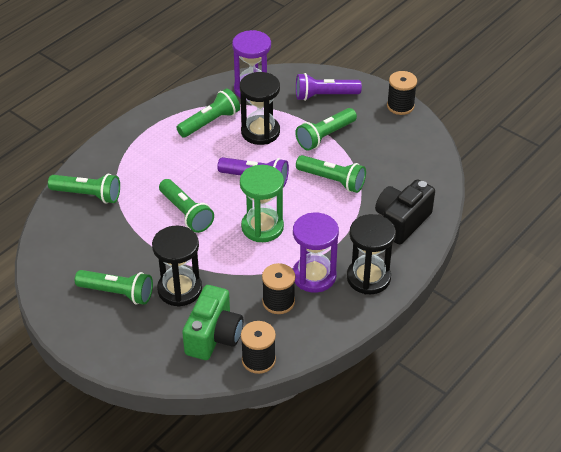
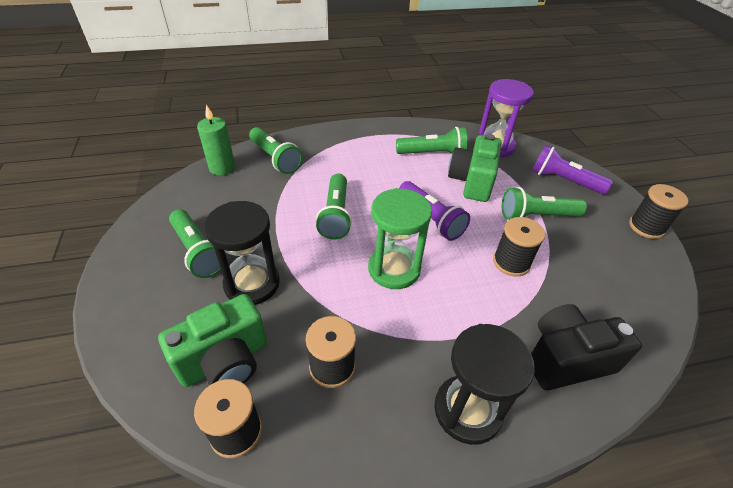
camera: 35 degrees right, 0 degrees up
black hourglass [240,72,280,145] -> green camera [448,134,502,202]
purple hourglass [293,212,339,293] -> none
green flashlight [296,155,366,193] -> black spool [493,217,545,277]
none -> green candle [197,104,235,176]

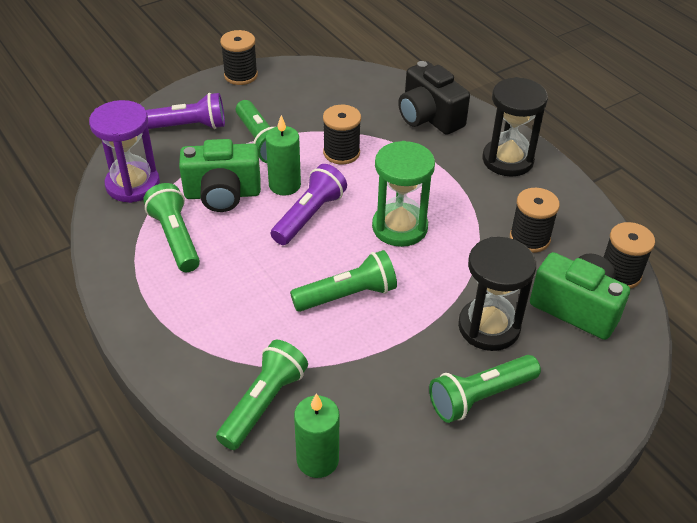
camera: 110 degrees left, 0 degrees up
green flashlight [169,209,227,278] -> green flashlight turned 150 degrees counterclockwise [429,355,541,423]
purple flashlight [532,145,613,194] -> purple flashlight turned 105 degrees counterclockwise [146,93,225,129]
none -> green candle [265,115,301,195]

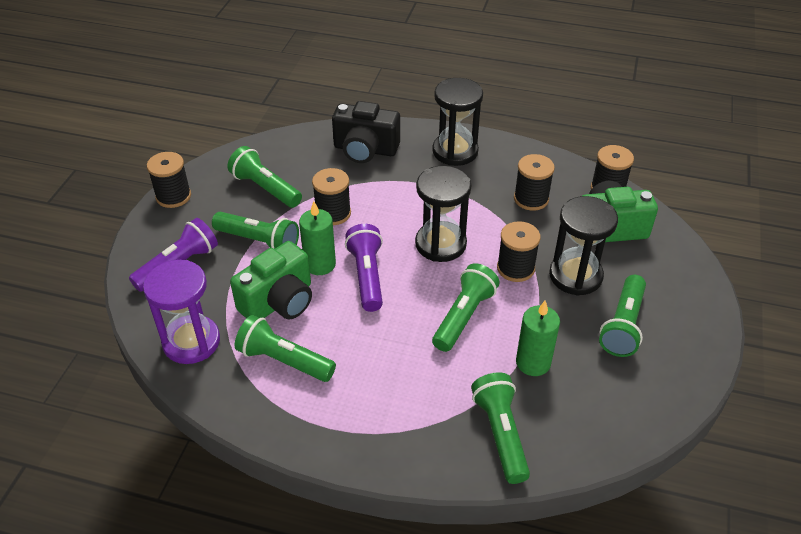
camera: 40 degrees left, 0 degrees up
green candle [294,393,339,478] -> green candle moved to [516,300,560,376]
green hourglass [372,141,435,247] -> black hourglass [415,166,471,262]
none -> green flashlight [227,146,302,208]
none -> black spool [497,221,541,282]

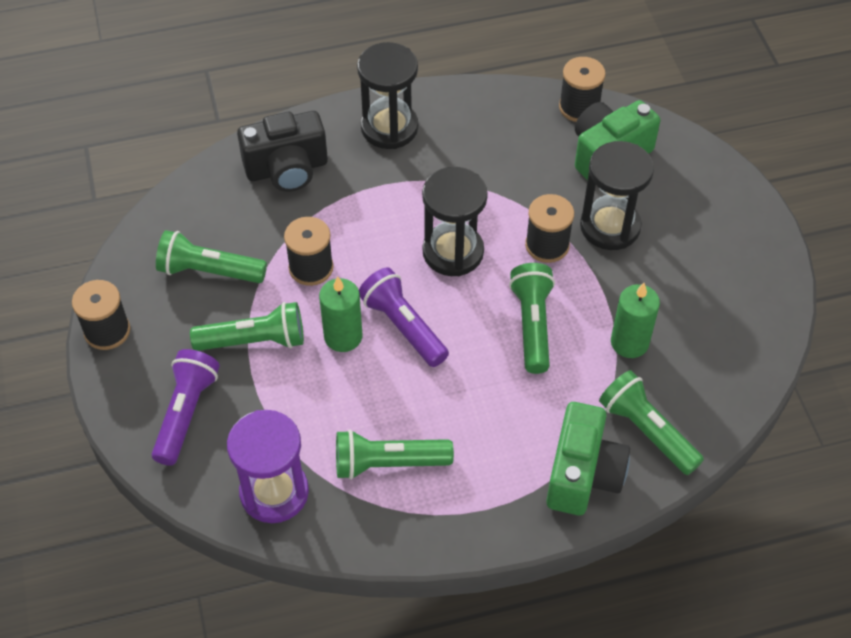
camera: 30 degrees left, 10 degrees up
green camera [230,241,312,319] -> green camera moved to [546,402,630,515]
black spool [514,154,555,211] -> none
green flashlight [599,275,646,357] -> none

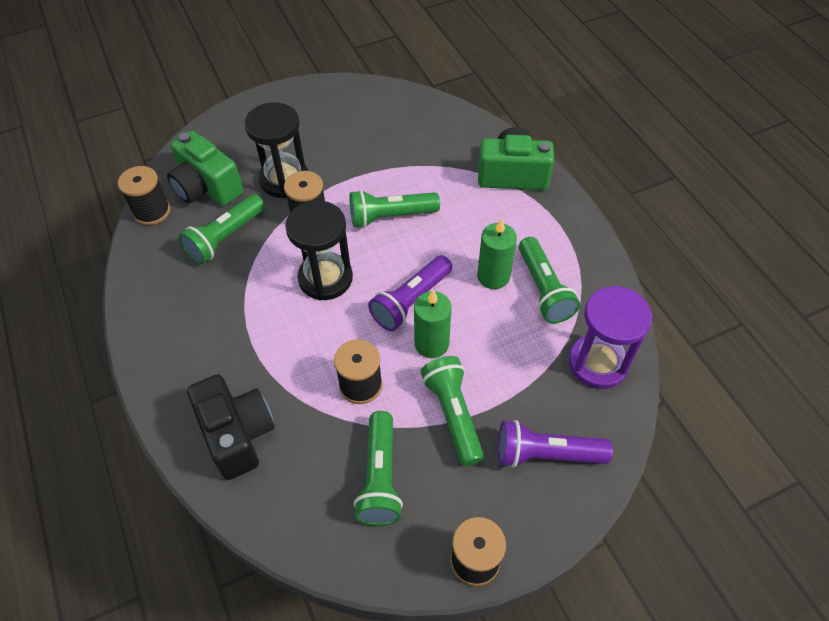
camera: 100 degrees left, 0 degrees up
black hourglass [357,42,418,149] -> none
green flashlight [599,370,704,475] -> green flashlight moved to [179,194,265,264]
green candle [611,283,660,358] -> green candle moved to [477,218,517,289]

